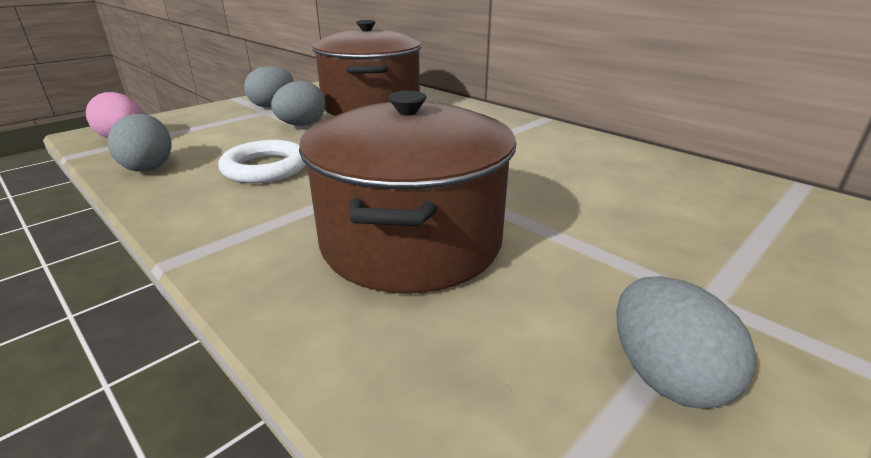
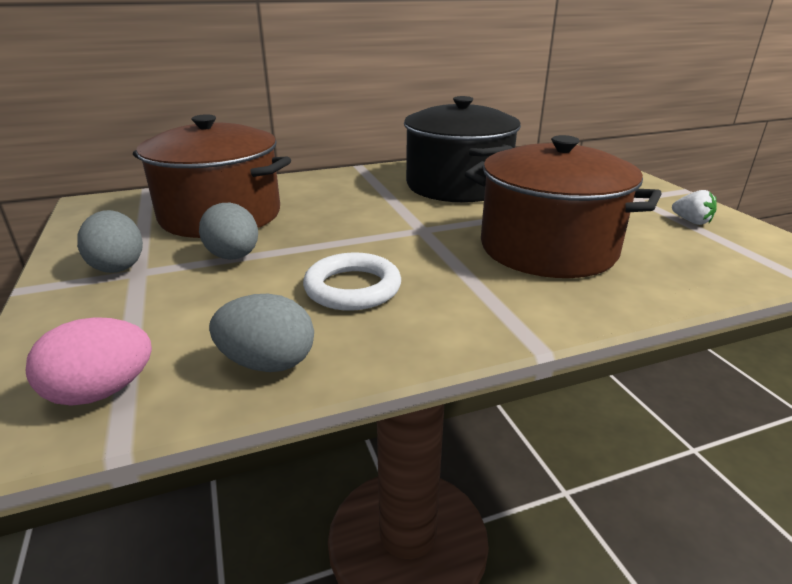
camera: 65 degrees left, 0 degrees up
grey egg [617,276,756,409] -> white strawberry [672,190,717,225]
none -> black pot [404,96,521,203]

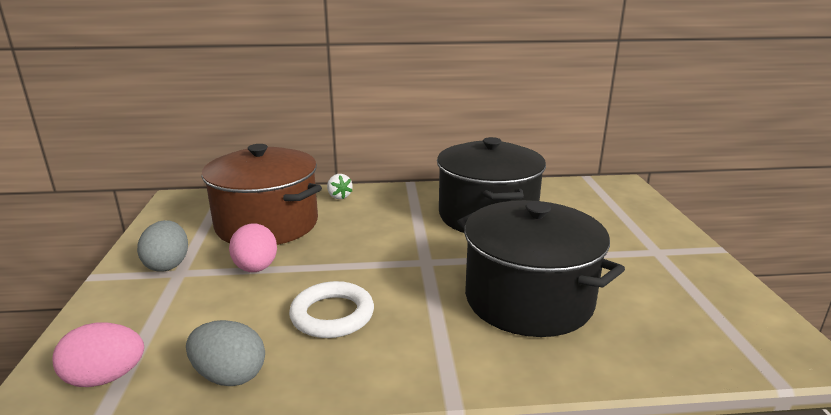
camera: 15 degrees right, 5 degrees down
grey egg [199,203,258,260] -> pink egg [229,224,277,272]
brown pot [465,135,662,278] -> black pot [457,200,625,337]
white strawberry [672,190,717,225] -> white strawberry moved to [327,174,352,199]

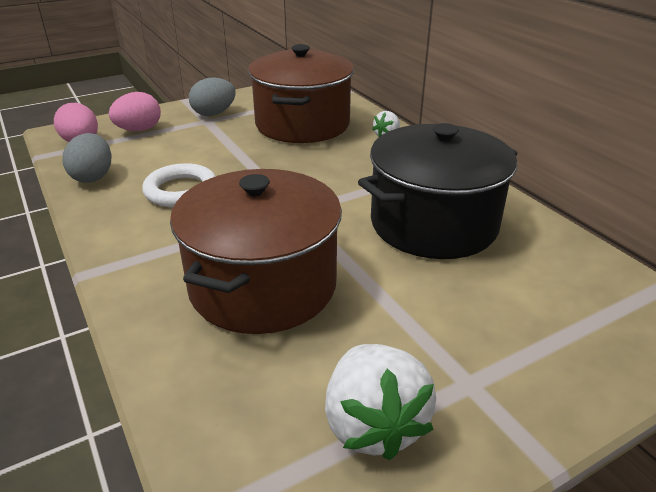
camera: 65 degrees right, 10 degrees up
pink egg [229,224,277,272] -> pink egg moved to [109,92,161,131]
black pot [457,200,625,337] -> brown pot [170,169,342,334]
none -> white strawberry [325,344,436,461]

